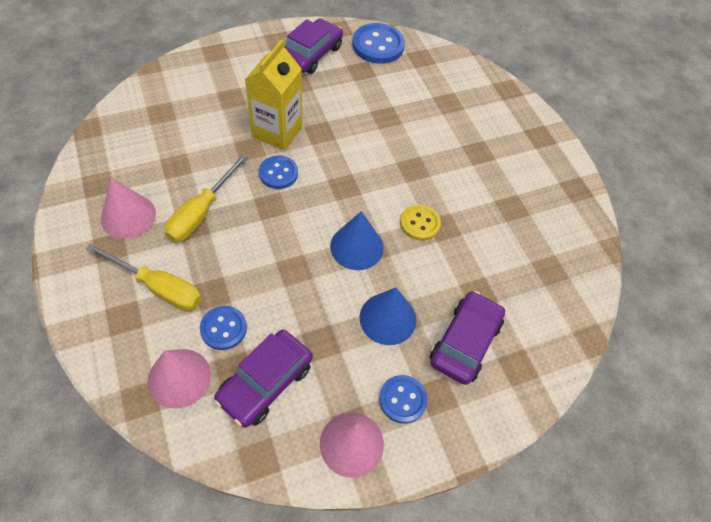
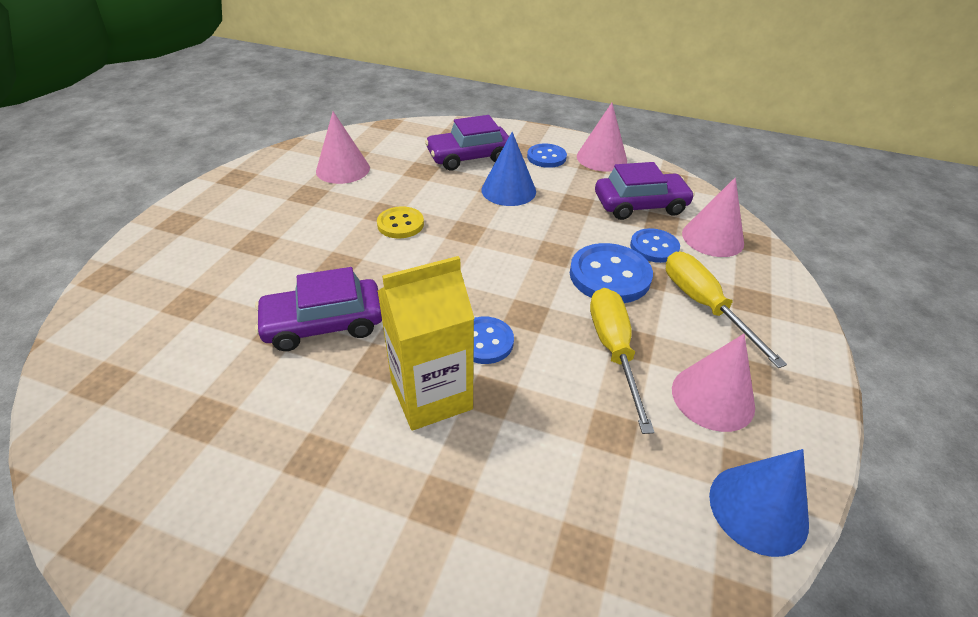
camera: 135 degrees left, 15 degrees down
yellow screwdriver [164,154,248,242] -> yellow screwdriver turned 75 degrees counterclockwise [590,288,655,434]
purple car [285,18,343,74] -> purple car moved to [255,267,382,351]
blue cone [330,211,384,270] -> blue cone moved to [709,449,809,557]
blue button [352,23,405,64] -> blue button moved to [570,243,653,303]
none -> pink cone [316,112,370,184]

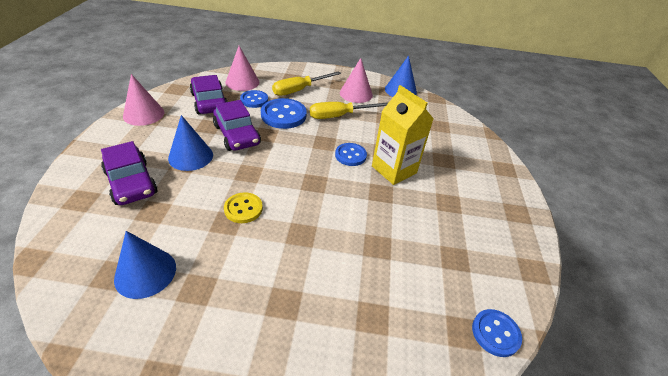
camera: 105 degrees left, 0 degrees up
purple car [255,267,382,351] -> purple car moved to [213,100,261,151]
pink cone [316,112,370,184] -> blue cone [114,231,176,299]
blue button [527,143,567,168] -> blue button moved to [472,309,522,357]

